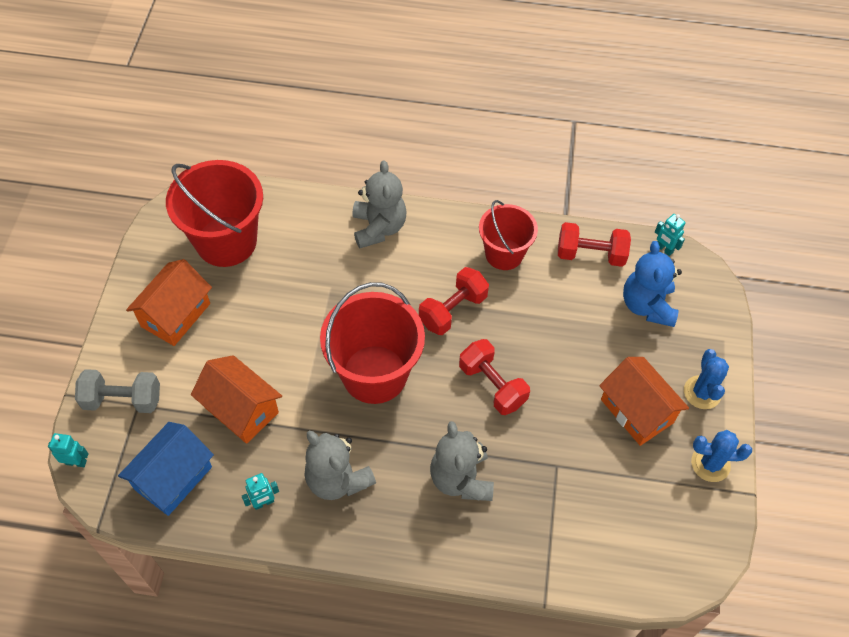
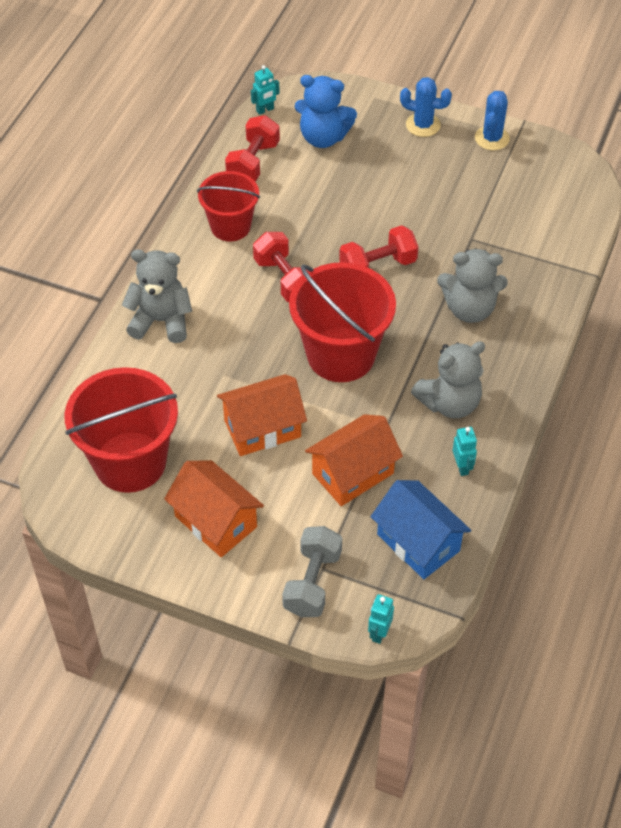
camera: 75 degrees left, 5 degrees down
orange house [599,357,689,446] -> orange house moved to [217,374,307,456]

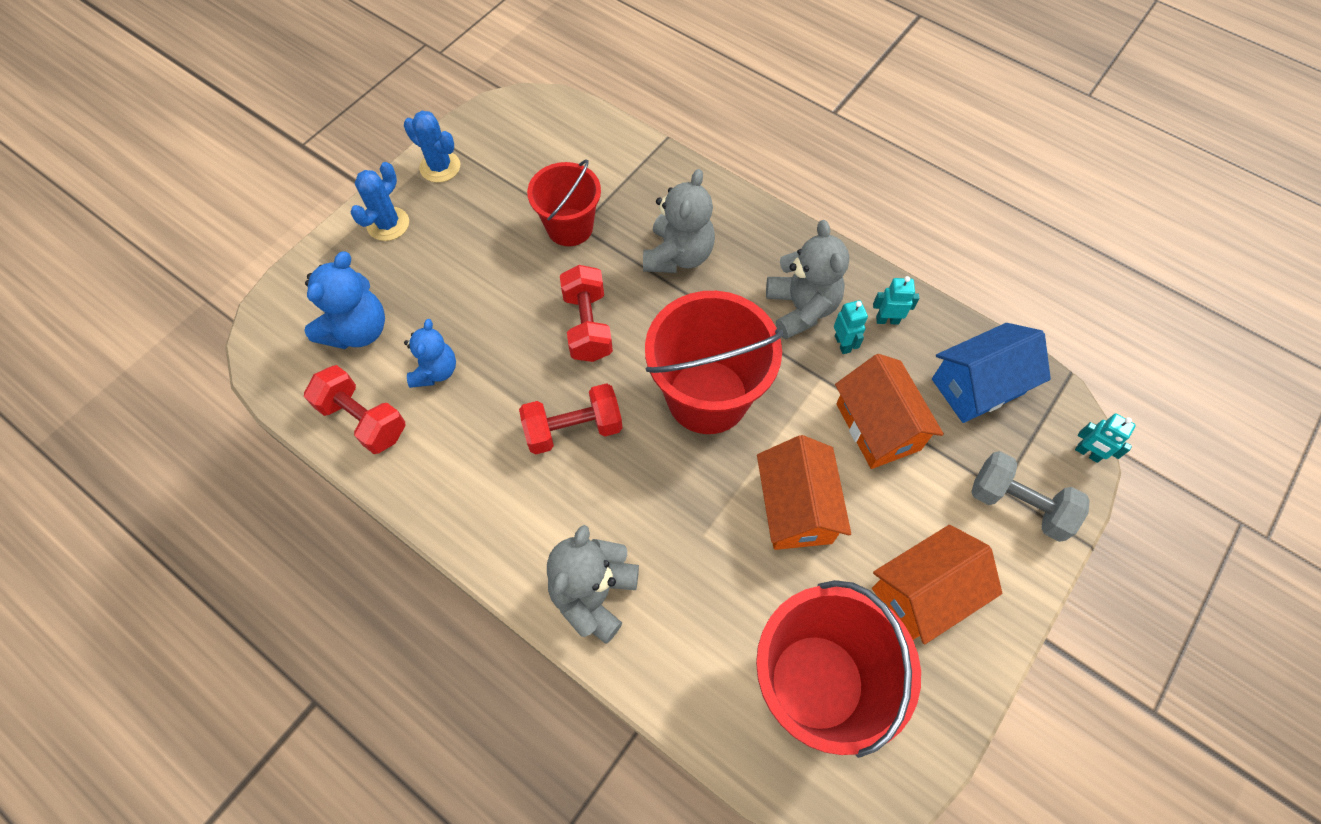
camera: 75 degrees left, 10 degrees up
red bucket [197,171,260,241] -> red bucket moved to [527,159,601,246]
turquoise robot [251,65,280,115] -> turquoise robot moved to [834,300,868,354]
none -> blue teddy bear [404,319,456,388]

